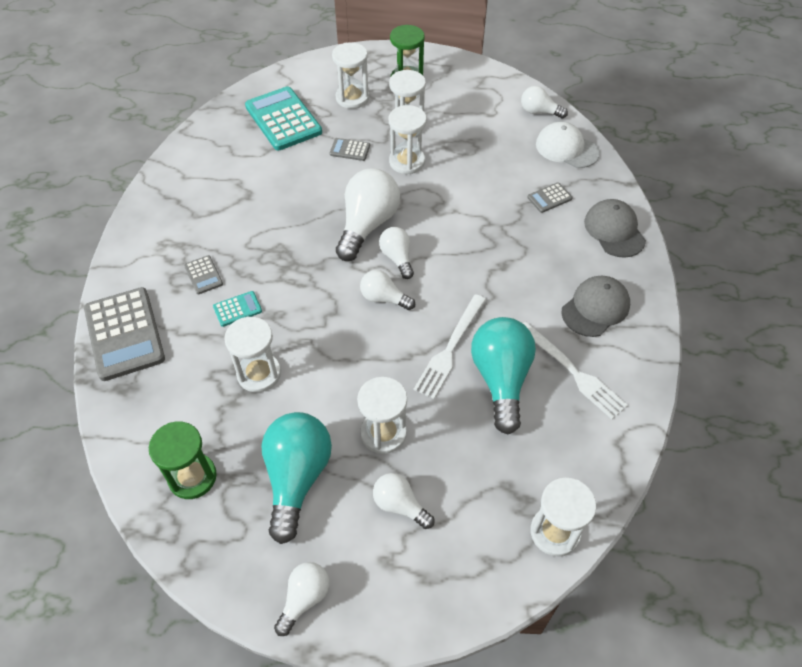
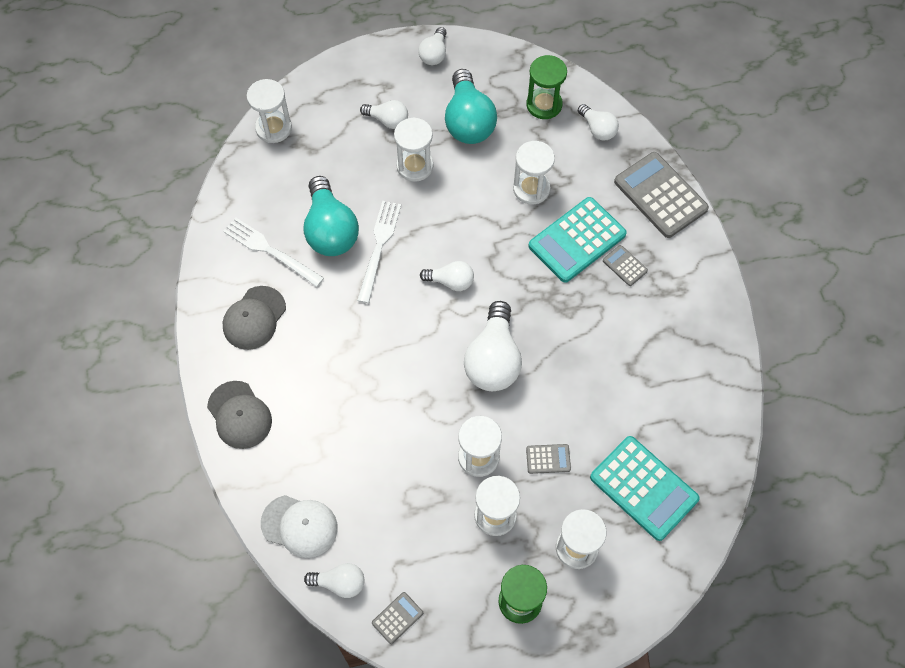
camera: 165 degrees right, 10 degrees up
turquoise calculator [213,291,262,327] -> turquoise calculator [528,197,627,283], size x2.19
white light bulb [379,227,414,279] -> white light bulb moved to [578,104,619,141]
grey calculator [527,183,572,213] -> grey calculator moved to [372,592,423,644]

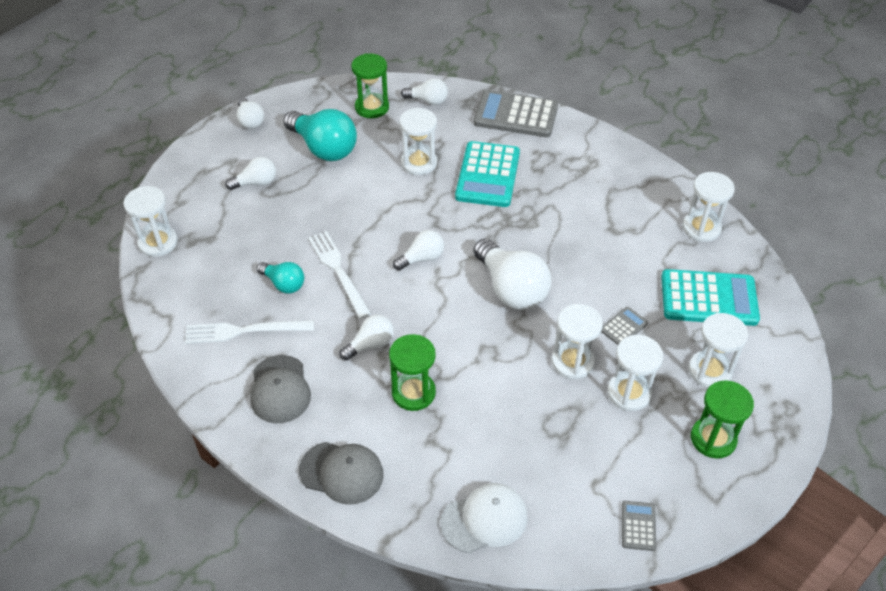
camera: 40 degrees left, 15 degrees down
turquoise light bulb [303,176,359,256] -> turquoise light bulb [257,262,304,294], size x0.55
white light bulb [304,563,365,598] -> white light bulb moved to [340,315,394,360]
white hourglass [394,117,433,182] -> white hourglass moved to [683,172,735,242]
grey calculator [603,245,648,286] -> none
none -> green hourglass [389,334,436,411]

